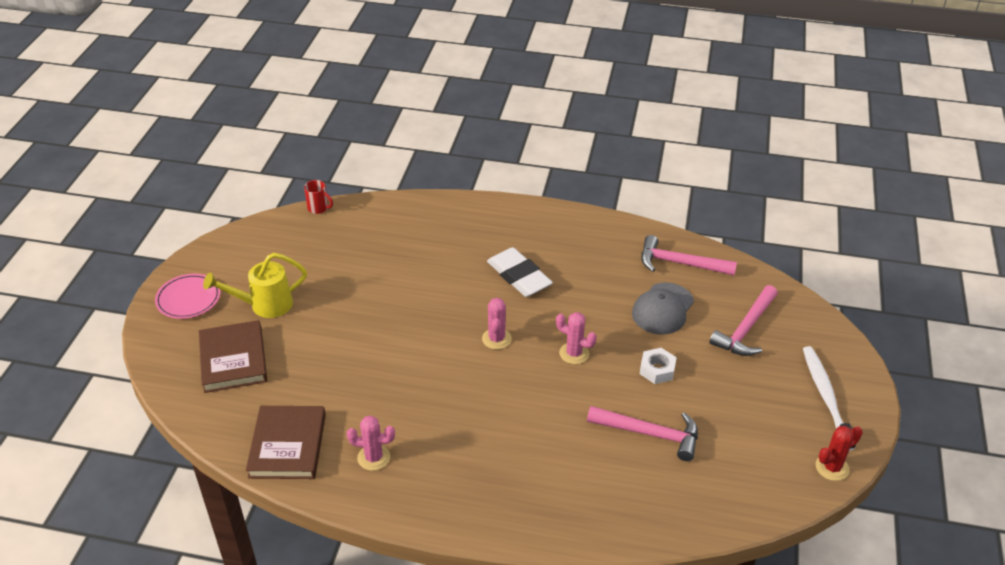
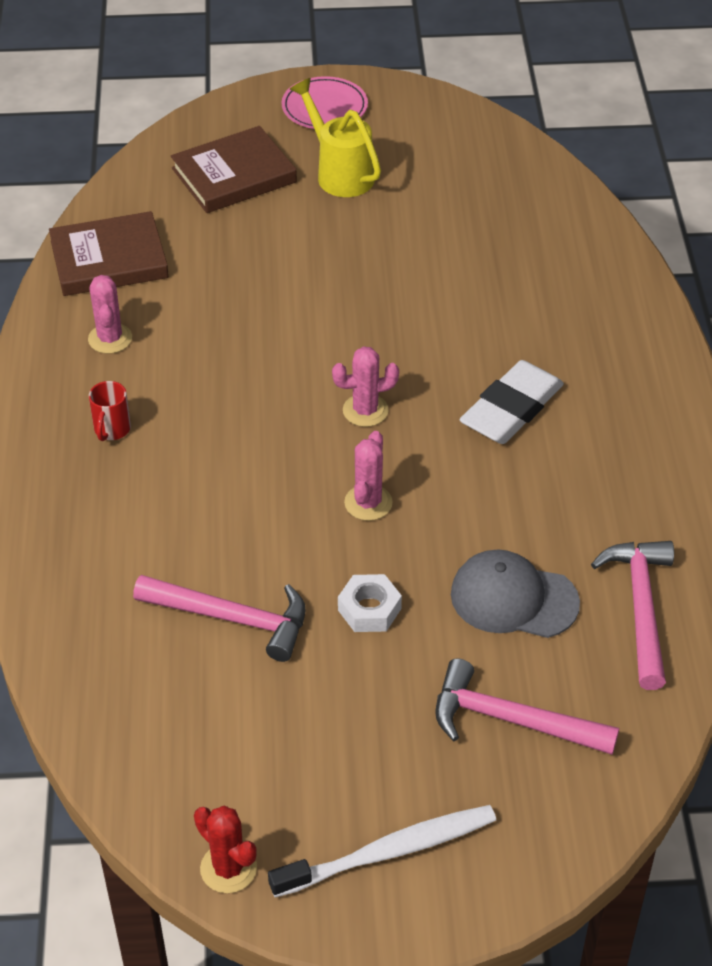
camera: 75 degrees right, 5 degrees up
red mug [304,180,333,214] -> red mug moved to [89,381,131,441]
pink hammer [587,406,698,461] -> pink hammer turned 75 degrees counterclockwise [133,575,305,662]

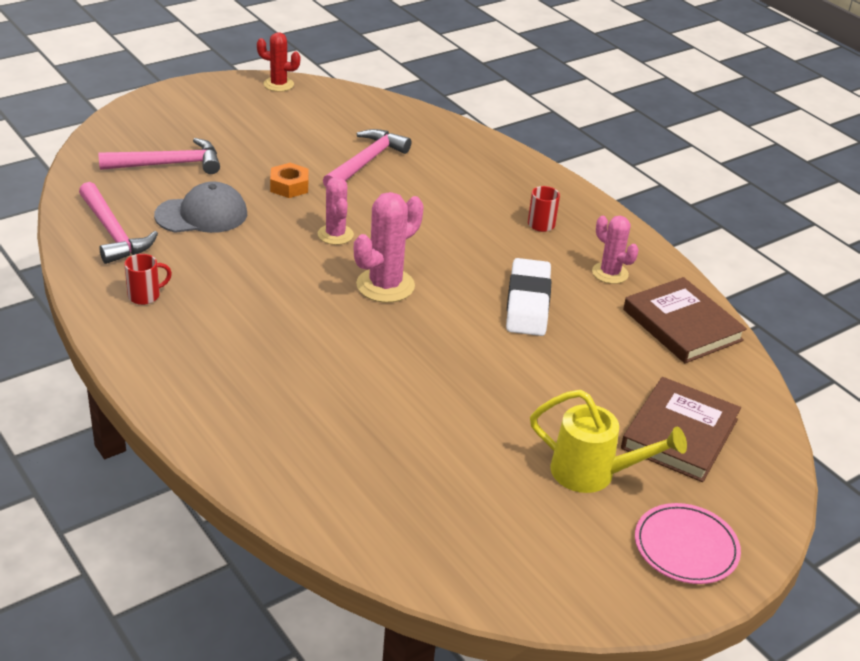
camera: 145 degrees right, 10 degrees down
brown book [49,211,169,296] -> brown book turned 75 degrees counterclockwise [623,277,747,363]
pink hammer [133,575,305,662] -> pink hammer turned 135 degrees clockwise [323,129,411,187]
white toothbrush [268,805,496,898] -> none
pink cactus [332,346,399,427] -> pink cactus [354,192,424,303], size x1.54
white nut [338,574,402,632] -> orange nut [270,163,309,198]
white eraser [460,360,564,444] -> white eraser moved to [506,258,552,336]
none -> red mug [124,254,172,305]

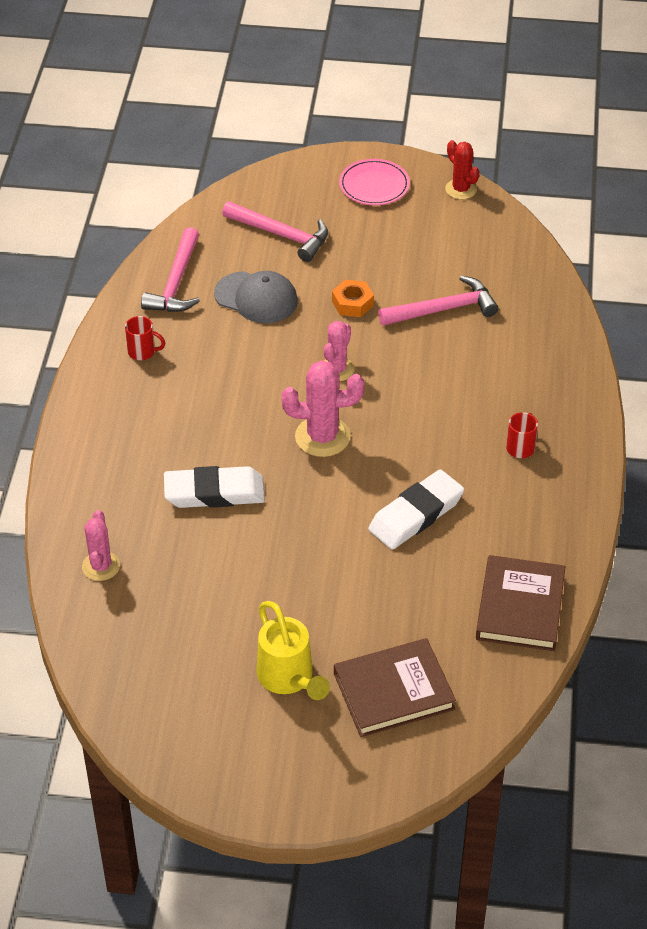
camera: 45 degrees right, 10 degrees up
pink cactus [592,216,639,284] -> pink cactus moved to [82,510,120,581]
pink plate [635,503,741,584] -> pink plate moved to [339,159,410,205]
none -> white eraser [164,466,265,508]

